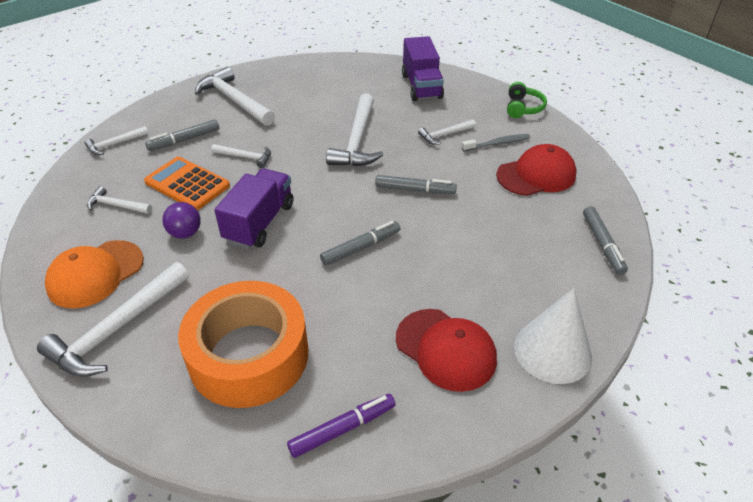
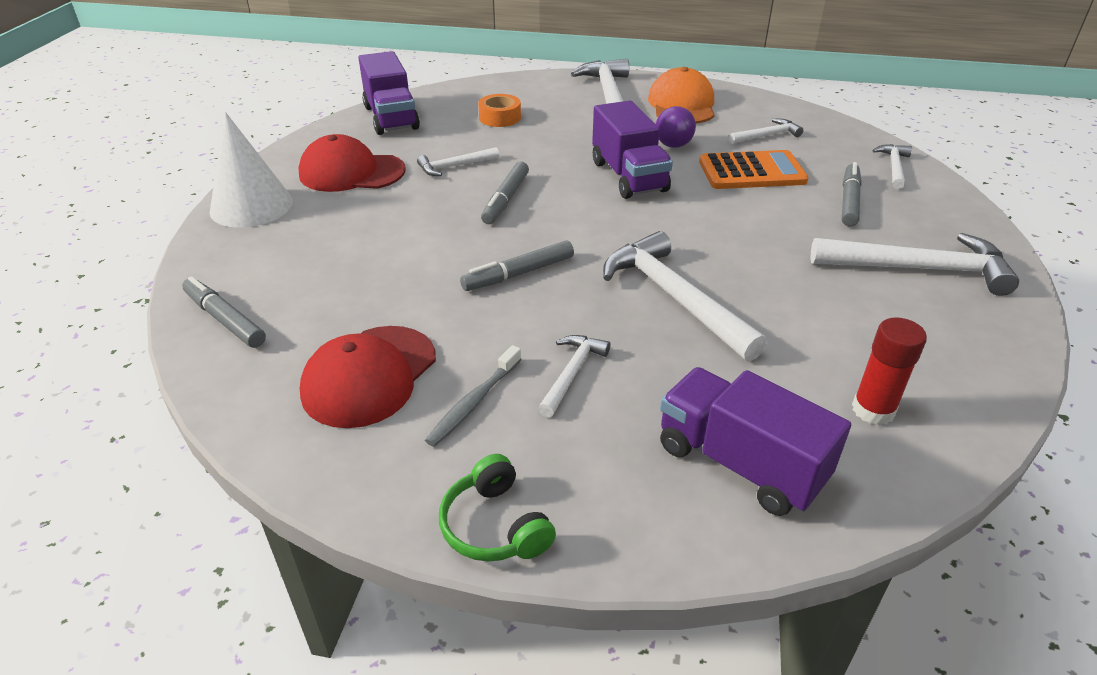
camera: 140 degrees right, 5 degrees down
orange tape [178,281,308,408] -> orange tape [478,94,521,127], size x0.41
white hammer [211,144,271,168] -> white hammer moved to [417,147,499,176]
purple marker [287,394,396,458] -> purple truck [358,51,420,135]
none -> red glue stick [852,317,927,425]

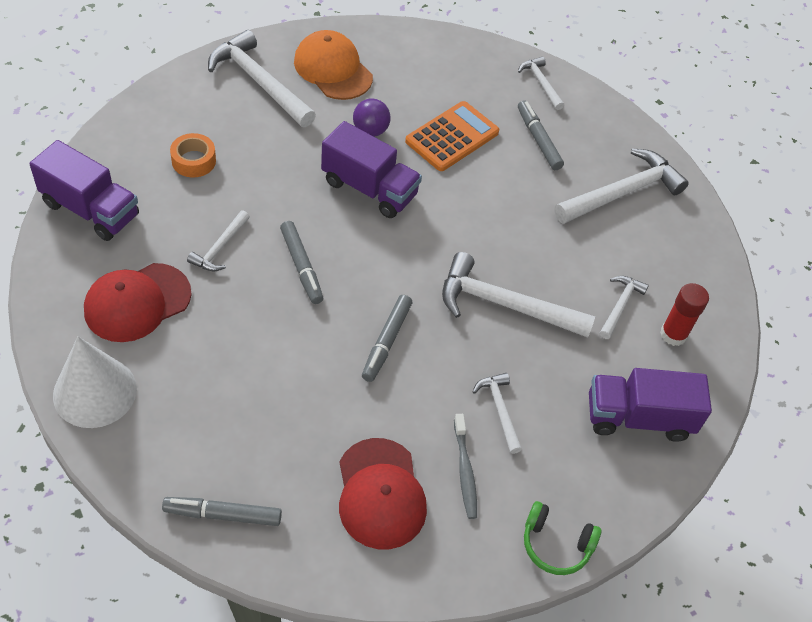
camera: 45 degrees left, 15 degrees up
white hammer [729,119,803,144] -> white hammer moved to [600,276,649,339]

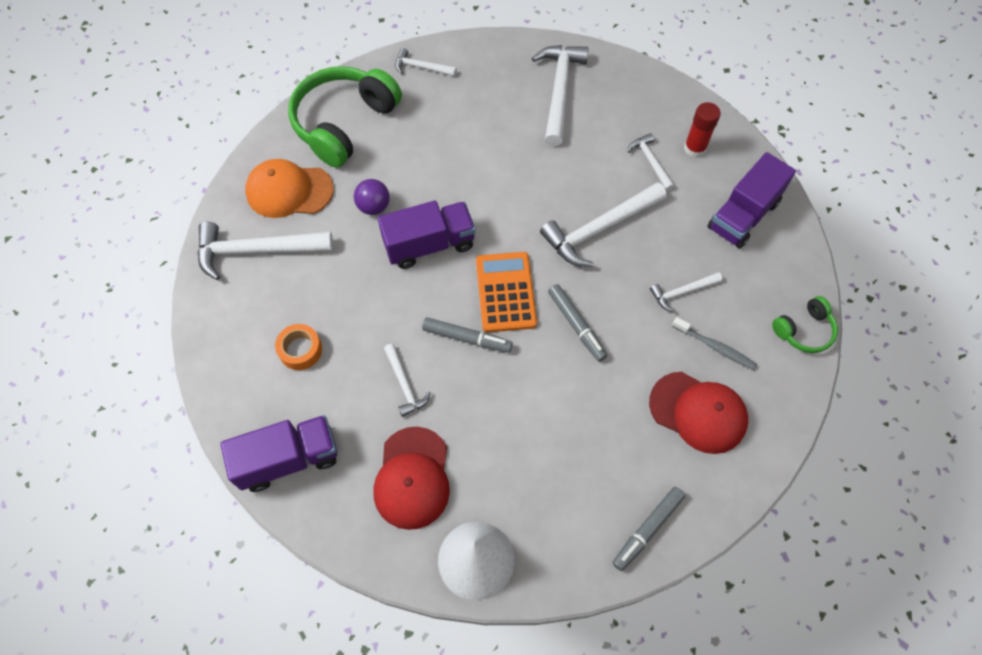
camera: 45 degrees left, 10 degrees up
orange calculator [405,101,499,171] -> orange calculator moved to [476,252,537,332]
white hammer [472,373,522,454] -> white hammer turned 45 degrees counterclockwise [650,272,723,313]
grey marker [518,100,564,170] -> none
none -> green headphones [288,66,402,168]

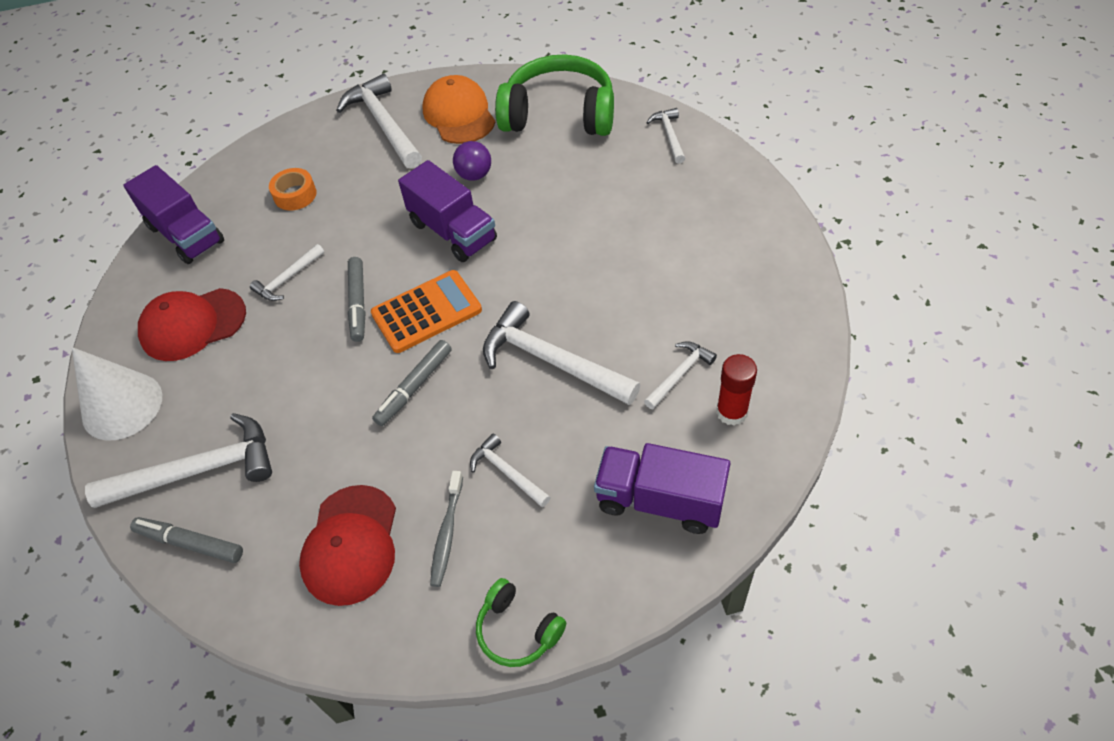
camera: 70 degrees right, 10 degrees down
white hammer [532,45,589,146] -> white hammer moved to [85,413,272,508]

